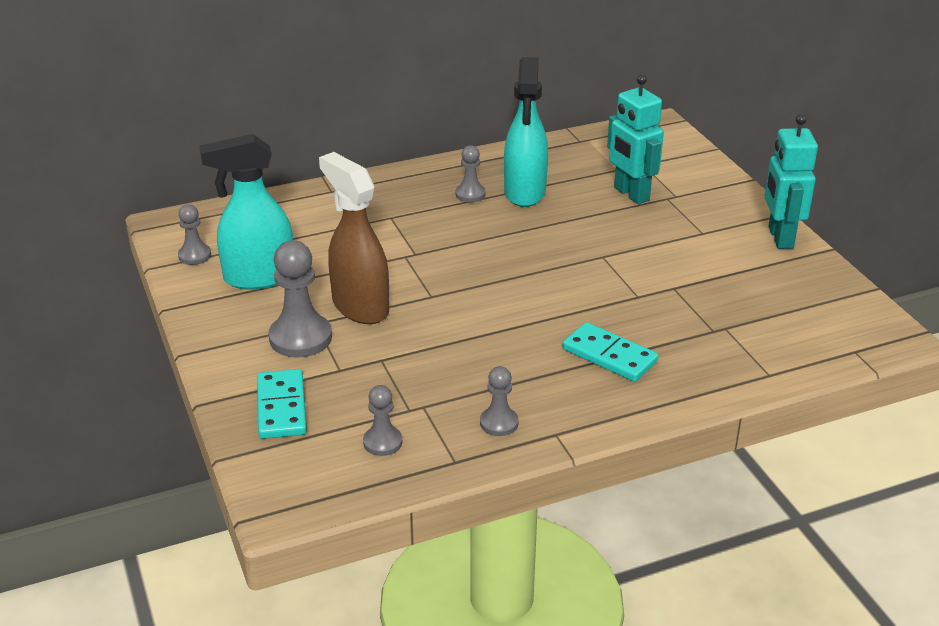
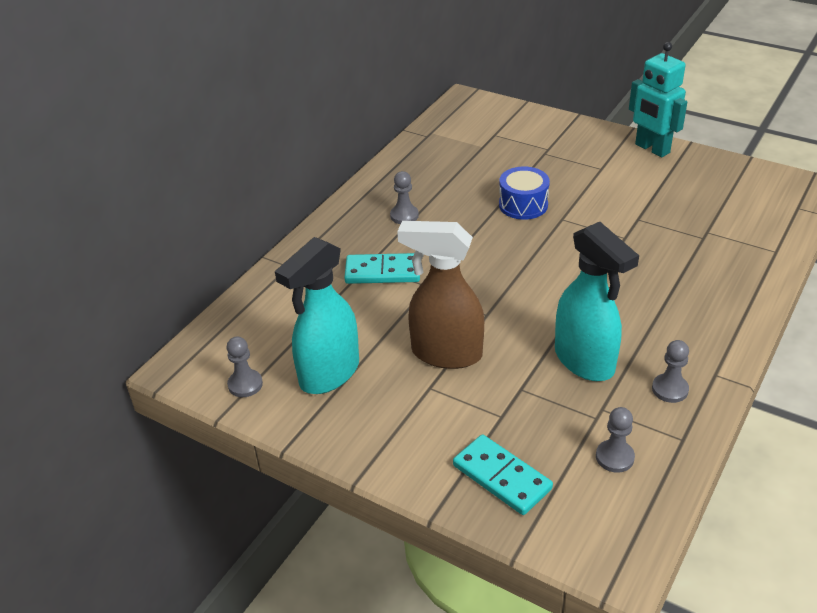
camera: 35 degrees left, 5 degrees up
grey pawn [268,241,332,358] -> none
turquoise spray bottle [504,57,548,207] -> turquoise spray bottle moved to [555,222,639,381]
turquoise domino [563,322,658,382] -> turquoise domino moved to [344,253,420,284]
turquoise robot [607,75,664,204] -> none
none -> blue drum [499,167,550,220]

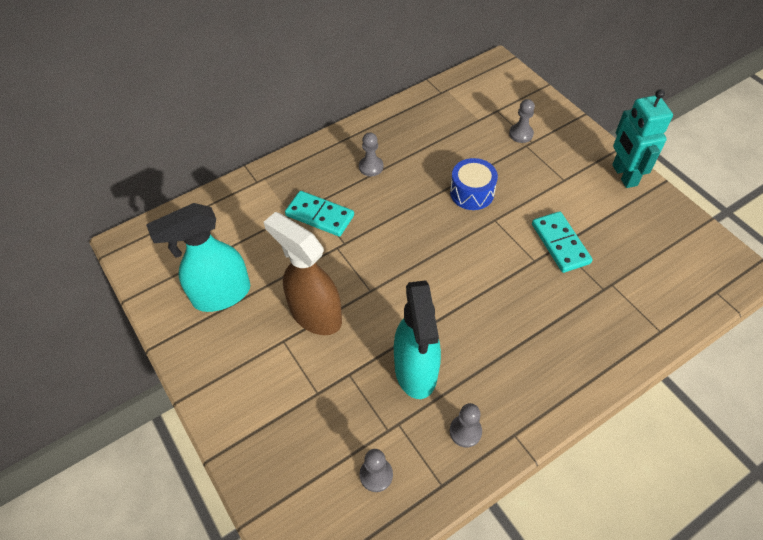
camera: 25 degrees right, 15 degrees up
grey pawn [226,336,263,397] -> grey pawn moved to [509,99,535,143]
turquoise domino [453,435,553,515] -> turquoise domino moved to [532,211,592,273]

